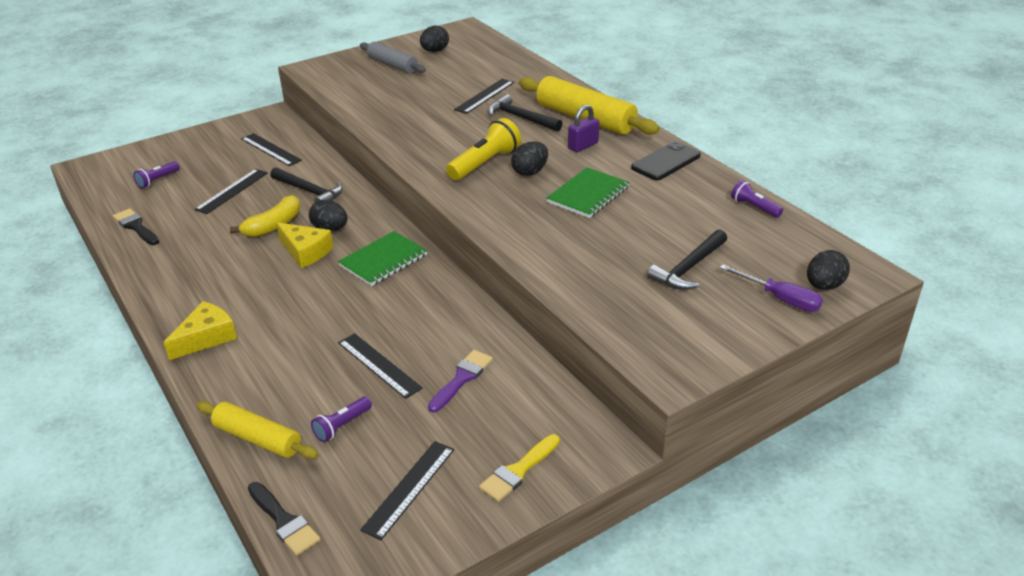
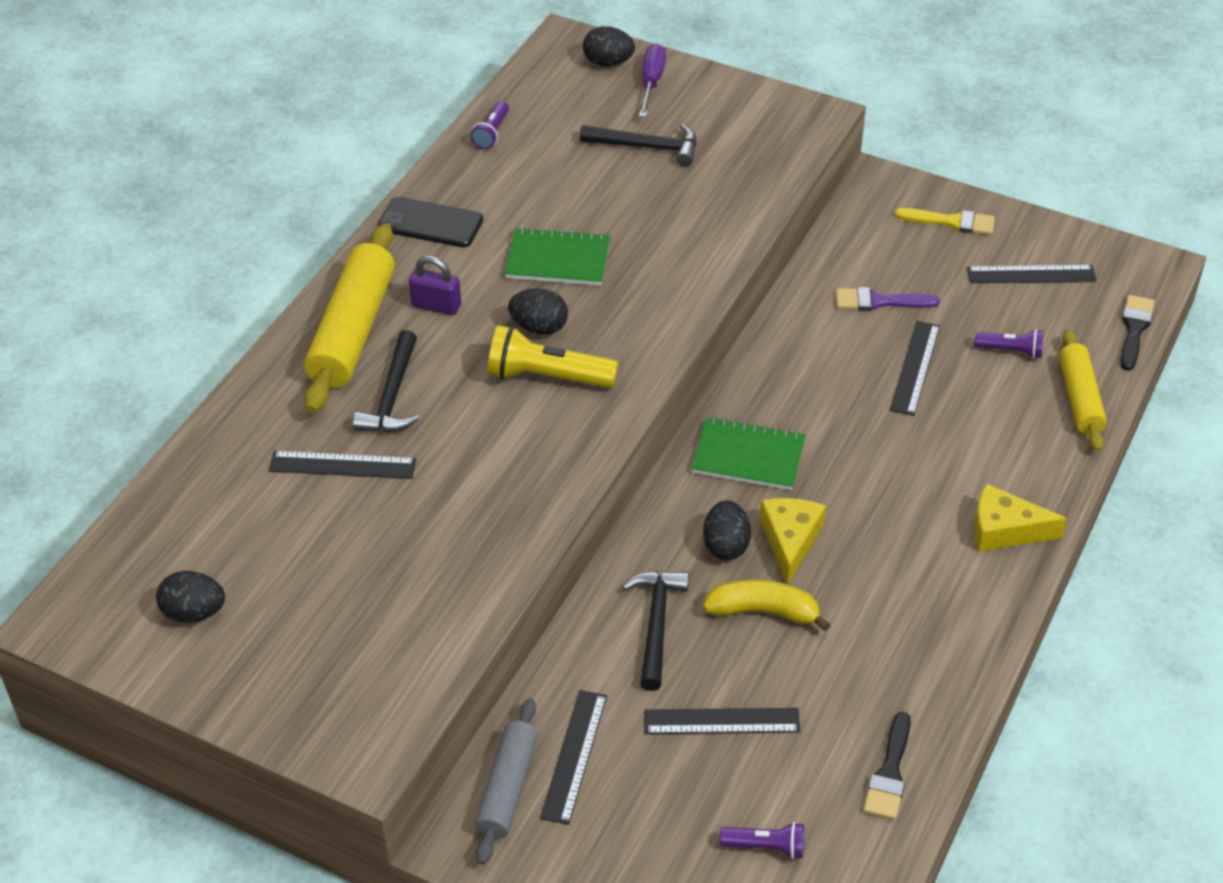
camera: 120 degrees left, 10 degrees up
grey rolling pin [360,42,426,73] -> grey rolling pin moved to [475,698,538,865]

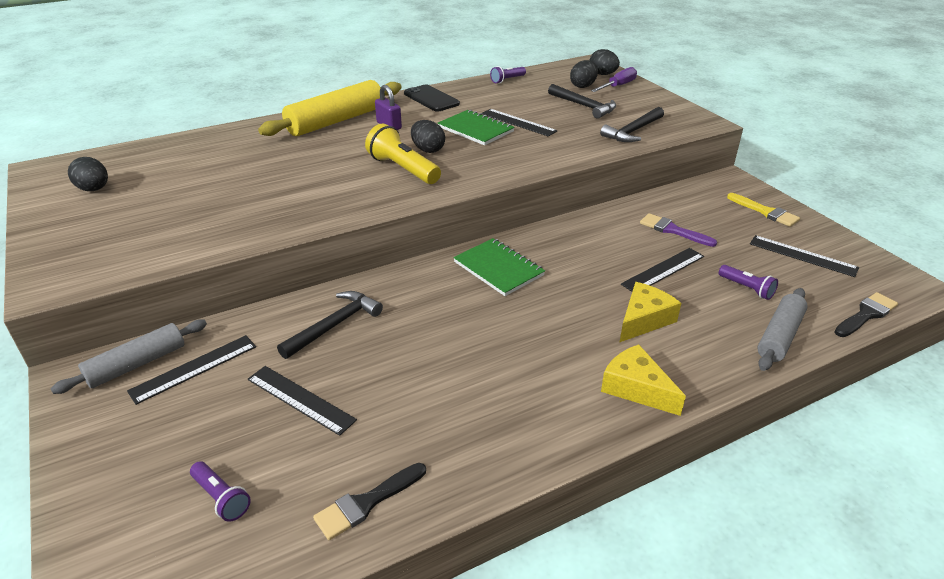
camera: 35 degrees right, 10 degrees down
black ruler [269,451,416,479] -> black ruler moved to [481,109,557,137]
black hammer [353,330,420,433] -> black hammer moved to [600,107,664,142]
black egg [703,500,751,560] -> black egg moved to [570,60,598,88]
yellow banana [703,579,831,631] -> none
yellow cheese [760,498,826,584] -> yellow cheese moved to [619,282,681,343]
yellow rolling pin [1059,329,1107,451] -> grey rolling pin [757,288,808,371]

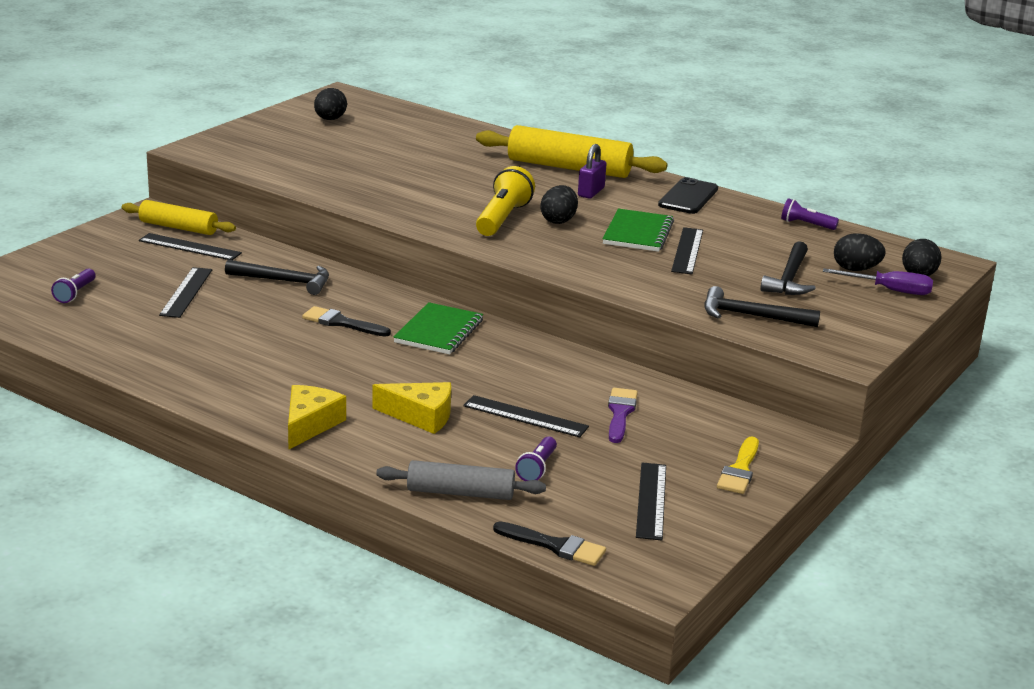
camera: 60 degrees right, 10 degrees down
grey rolling pin [51,320,207,394] -> yellow rolling pin [122,200,236,235]
black brush [313,463,426,540] -> black brush moved to [302,306,391,337]

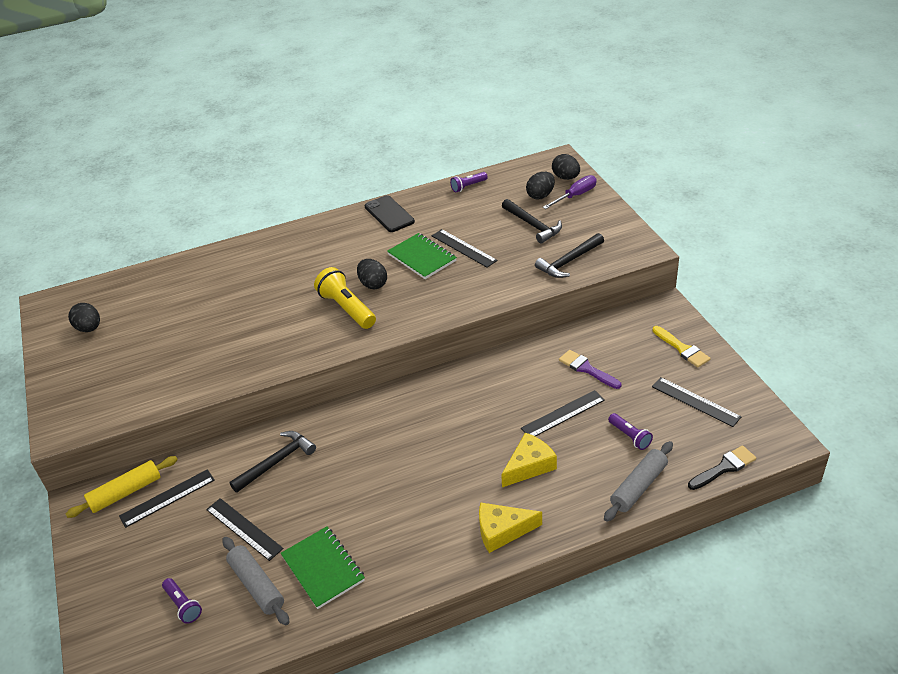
camera: 50 degrees left, 15 degrees up
yellow cheese [288,385,346,449] -> yellow cheese turned 60 degrees counterclockwise [479,502,542,553]
black brush [302,306,391,337] -> none
green notebook [393,302,483,354] -> green notebook moved to [281,526,365,609]
yellow rolling pin [476,125,667,178] -> none
purple padlock [578,144,606,199] -> none
none -> grey rolling pin [222,537,289,625]

